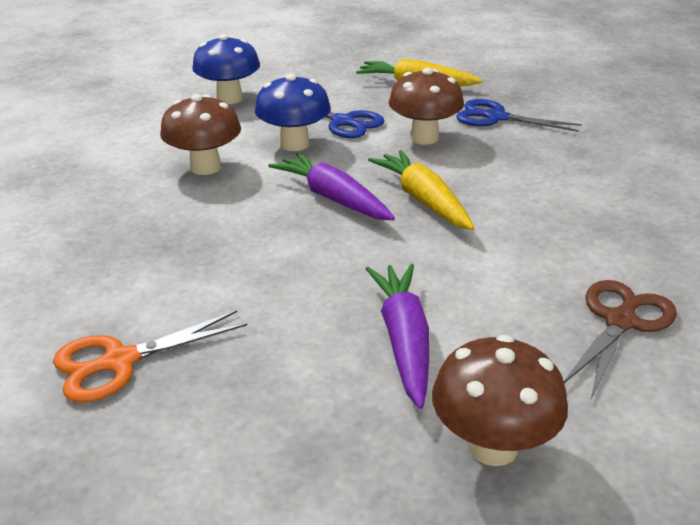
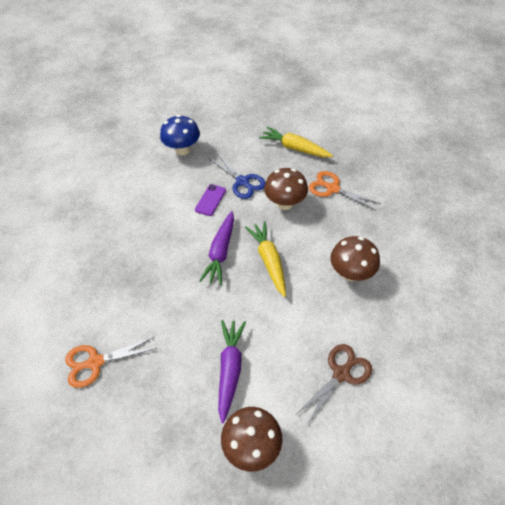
camera: 10 degrees right, 20 degrees up
brown mushroom [160,94,241,175] -> brown mushroom moved to [330,236,380,281]
blue mushroom [255,74,331,151] -> purple phone [195,184,226,216]
purple carrot [268,152,395,220] -> purple carrot turned 135 degrees counterclockwise [199,211,234,285]
blue scissors [456,99,582,132] -> orange scissors [309,171,381,211]

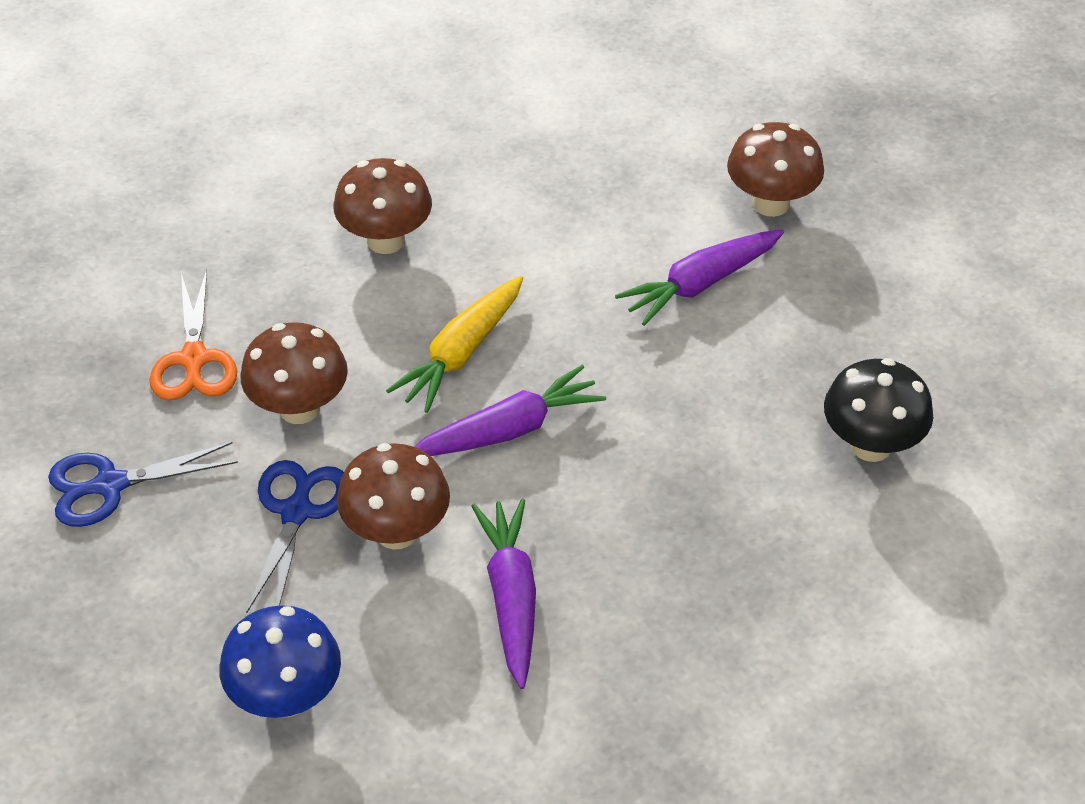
camera: 130 degrees left, 5 degrees down
orange scissors [65,337,157,388] -> black mushroom [824,358,933,462]
purple phone [195,184,226,216] -> brown mushroom [337,443,450,549]
yellow carrot [259,126,333,157] -> blue scissors [48,442,238,527]
brown scissors [295,344,372,425] -> none
none -> purple carrot [471,498,536,689]

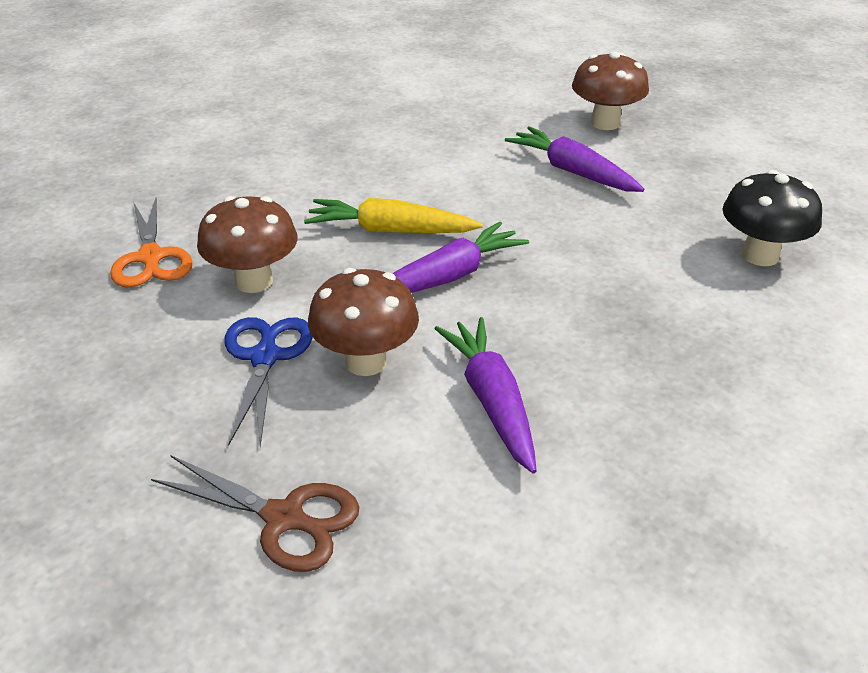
camera: 10 degrees left, 10 degrees down
blue scissors [48,442,238,527] -> none
blue mushroom [219,605,341,718] -> brown scissors [151,455,359,572]
brown mushroom [333,158,432,254] -> none
yellow carrot [386,276,523,413] -> yellow carrot turned 75 degrees clockwise [304,198,483,233]
purple carrot [615,229,784,326] -> purple carrot turned 90 degrees clockwise [505,126,644,192]

